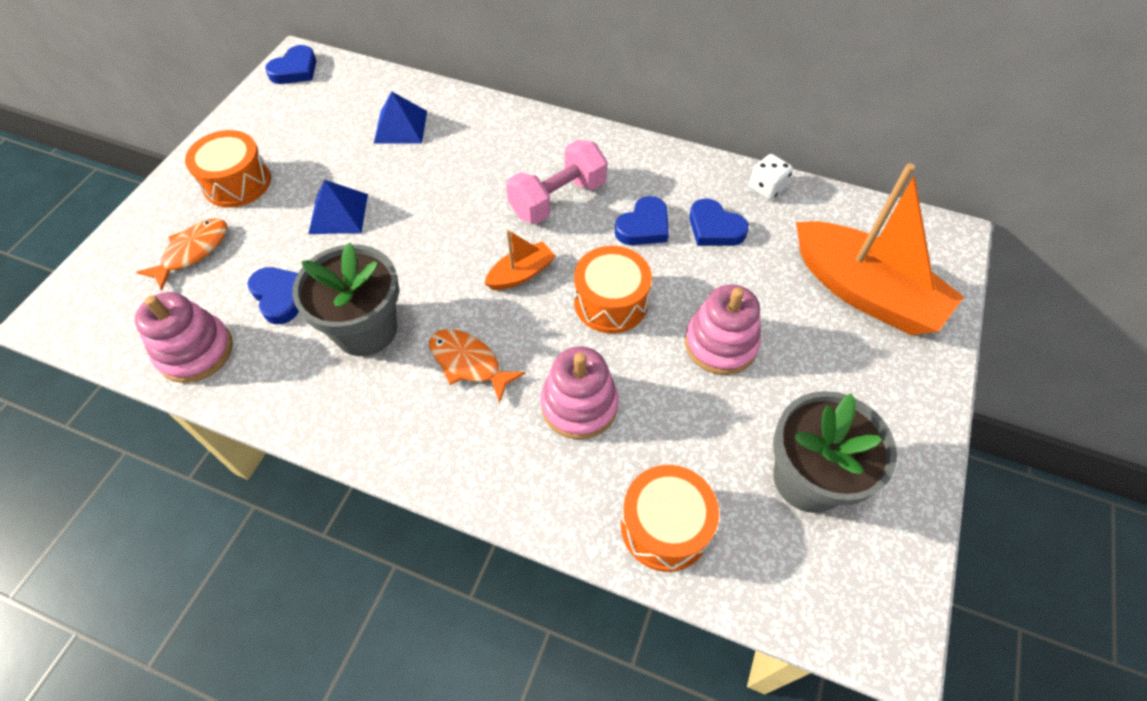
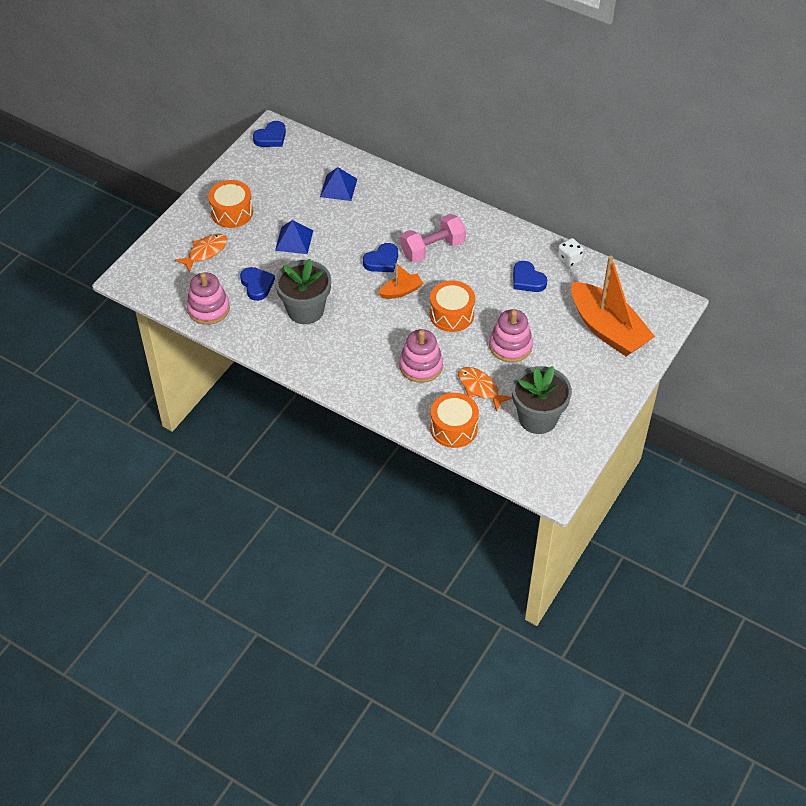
camera: 10 degrees right, 5 degrees down
orange fish [429,329,525,403] -> orange fish moved to [458,367,512,412]
blue heart [615,196,669,245] -> blue heart moved to [363,243,398,272]

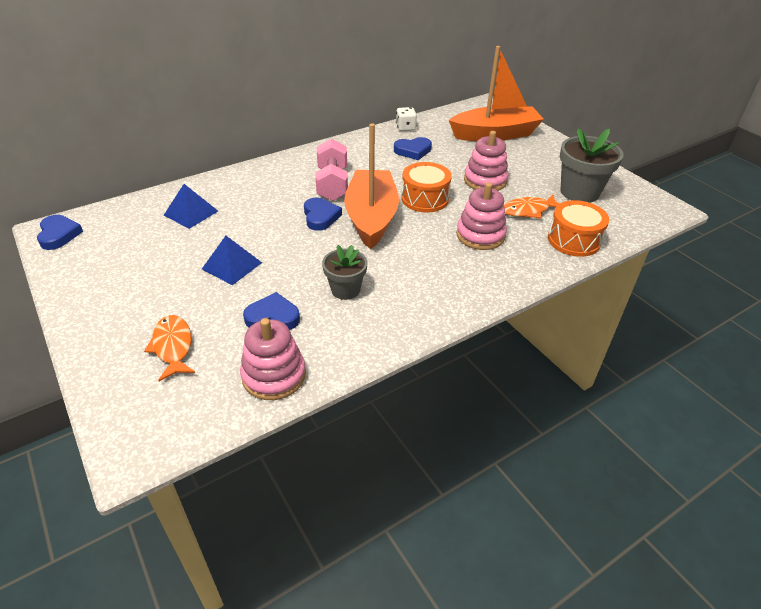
camera: 65 degrees left, 10 degrees down
orange drum [208,180,253,228] -> none
grey flower pot [275,259,331,324] -> grey flower pot [322,245,367,300], size x0.61
orange boat [379,263,423,299] -> orange boat [344,123,399,249], size x2.18

